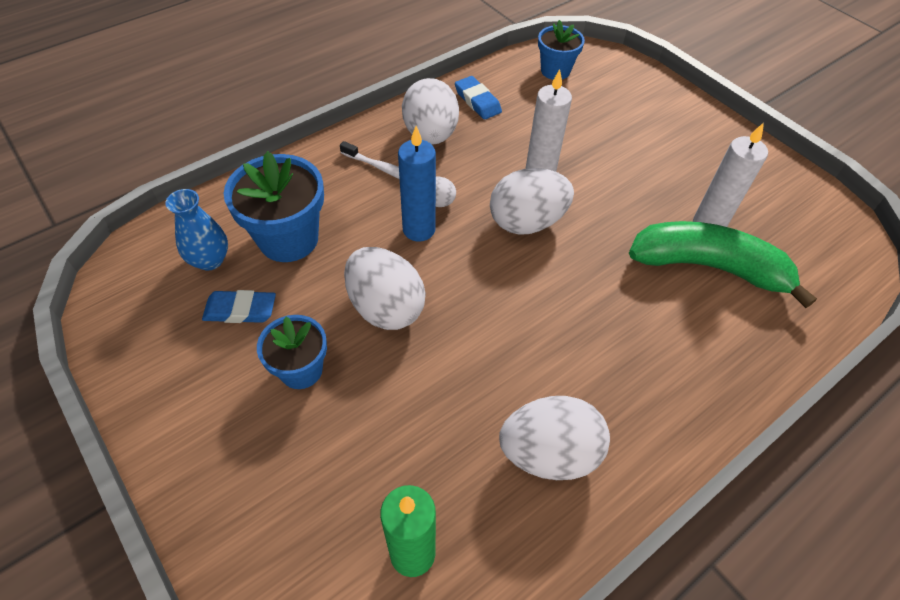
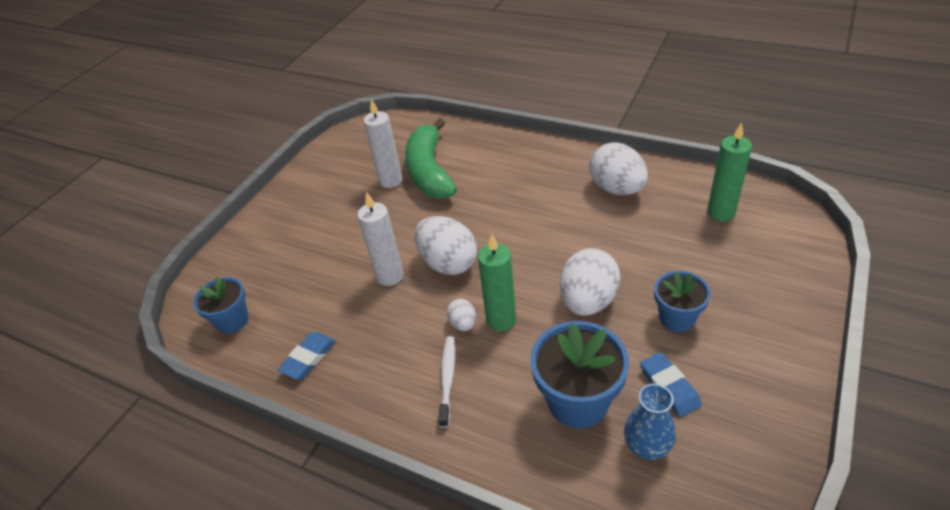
camera: 110 degrees left, 10 degrees down
blue candle [398,126,436,242] -> green candle [478,234,516,331]
white egg [402,78,459,145] -> none

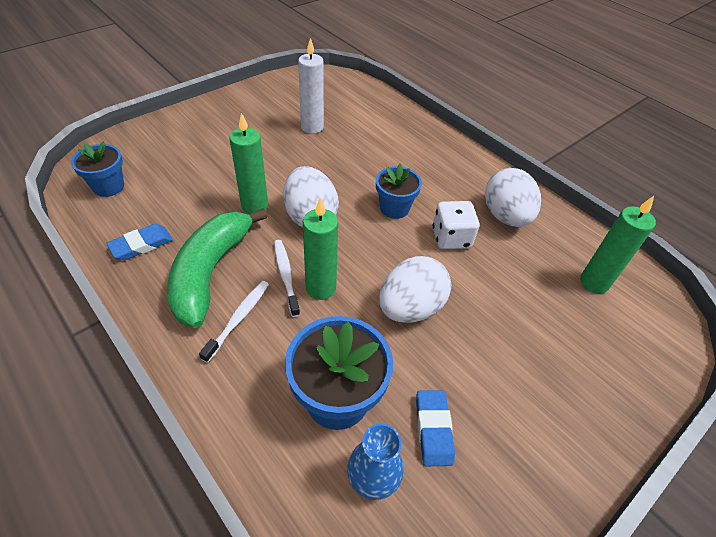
camera: 15 degrees right, 5 degrees up
white candle [357,192,404,286] -> green candle [229,113,268,214]
green banana [405,118,457,199] -> green banana moved to [167,208,268,328]
white egg [447,299,476,331] -> white toothbrush [274,240,300,317]
blue flower pot [654,271,711,332] -> blue flower pot moved to [376,164,422,219]
none -> white dice [433,201,479,249]

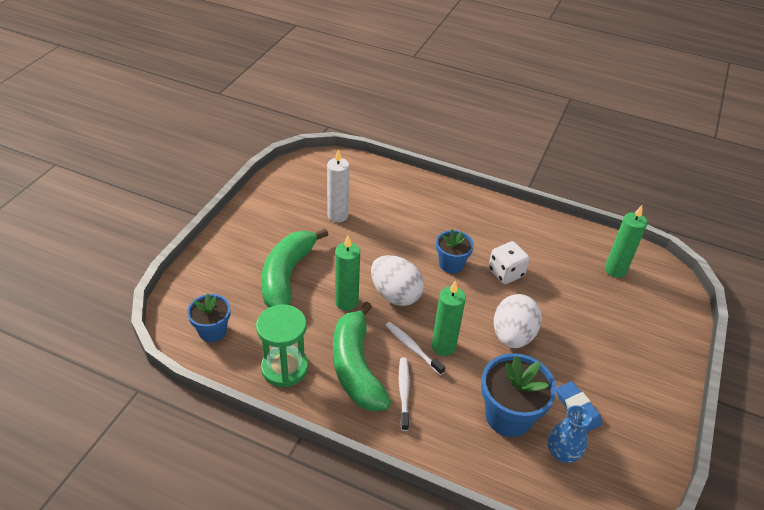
camera: 25 degrees left, 5 degrees down
blue eraser [106,224,173,260] -> green hourglass [256,304,308,387]
white egg [485,168,541,227] -> none
none -> green banana [261,228,329,307]

